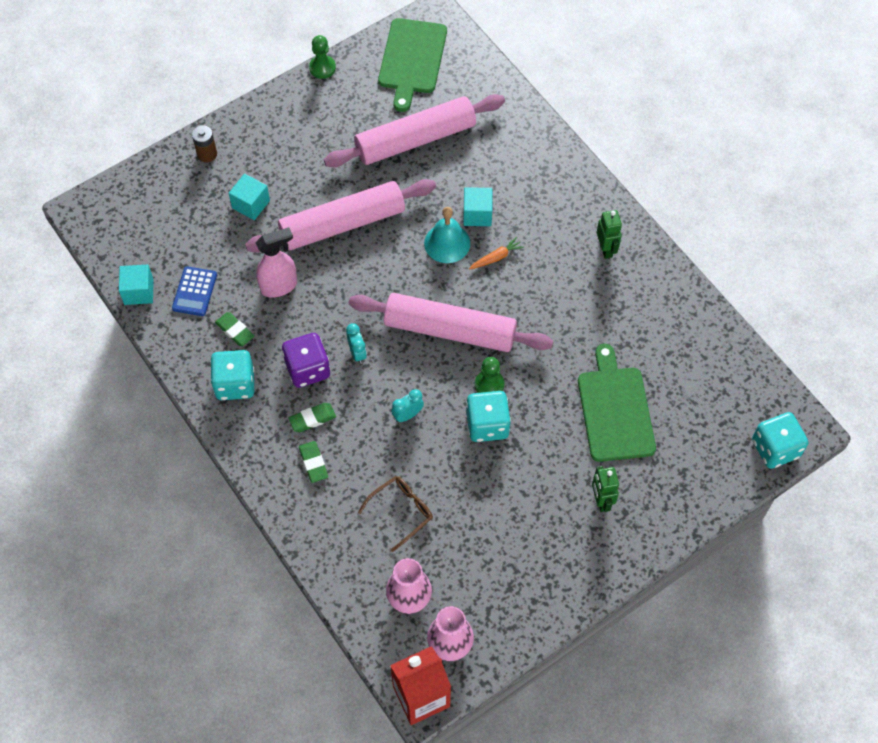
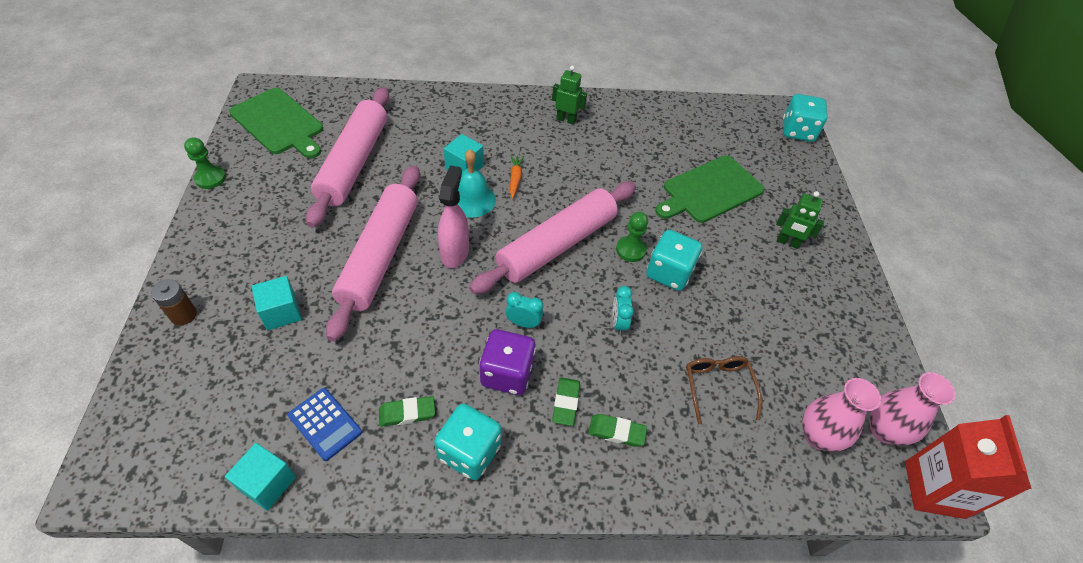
camera: 60 degrees left, 10 degrees down
pink spray bottle [255,227,297,298] -> pink spray bottle moved to [438,165,469,268]
green cutting board [578,344,656,462] -> green cutting board turned 60 degrees counterclockwise [655,155,765,223]

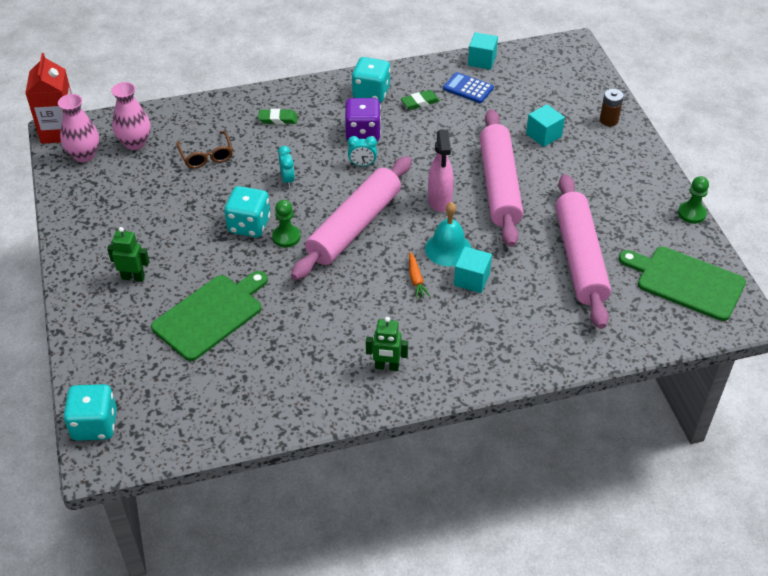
camera: 170 degrees right, 5 degrees down
green eraser [552,377,580,426] -> none

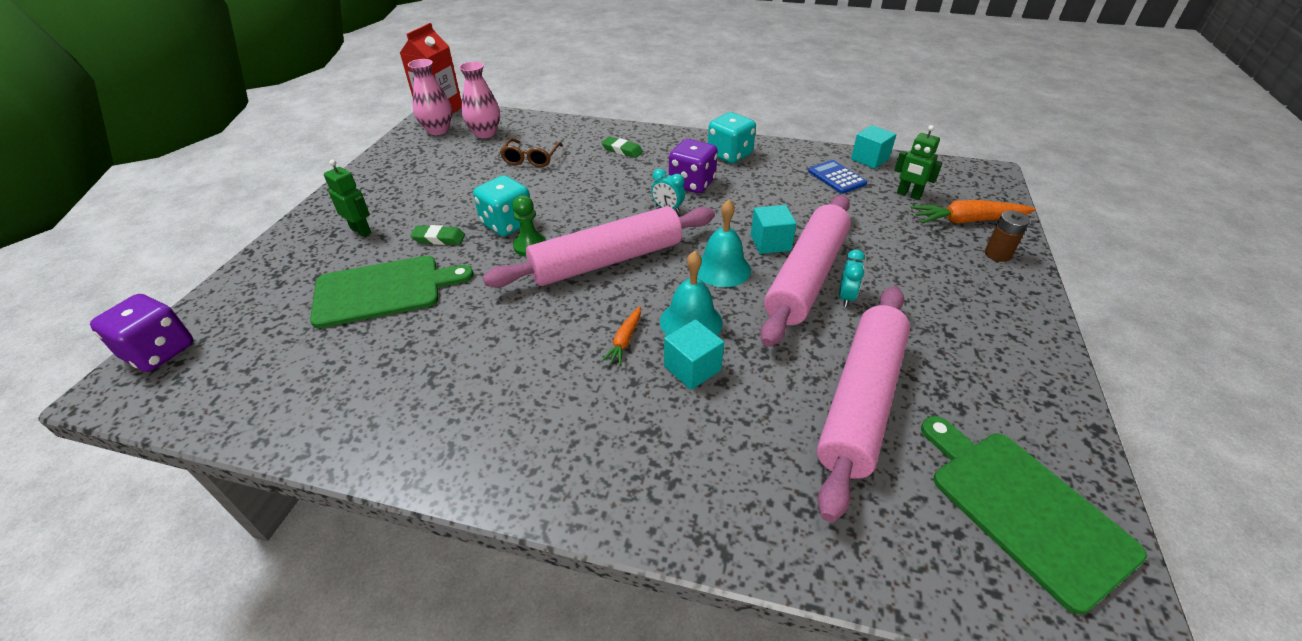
camera: 30 degrees right, 5 degrees down
turquoise dice [63,384,117,441] -> purple dice [90,294,193,372]
turquoise clock [278,146,295,187] -> turquoise clock moved to [839,249,865,307]
green robot [366,317,408,371] -> green robot moved to [894,125,942,200]
green eraser [401,90,440,110] -> green eraser moved to [410,225,465,245]
pink spray bottle [428,130,454,212] -> turquoise bell [697,200,751,287]
turquoise cube [526,104,565,147] -> turquoise cube moved to [751,205,797,254]
green pawn [678,176,709,224] -> none
none -> orange carrot [911,200,1036,224]

